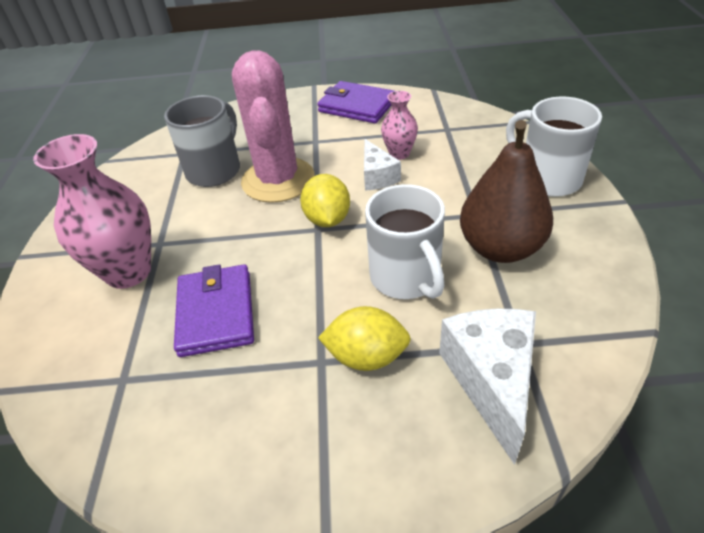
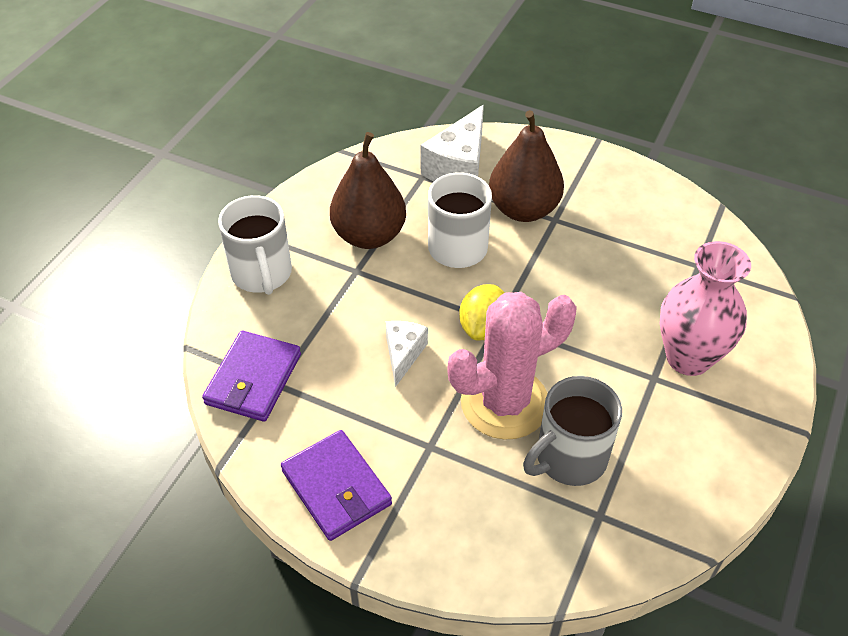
camera: 155 degrees left, 5 degrees up
purple wallet [174,264,254,357] -> purple wallet moved to [202,331,301,422]
pink cactus [232,50,315,203] -> pink cactus turned 45 degrees clockwise [448,292,577,440]
yellow lemon [318,306,411,371] -> brown pear [489,110,564,222]
pink vase [381,91,418,160] -> none

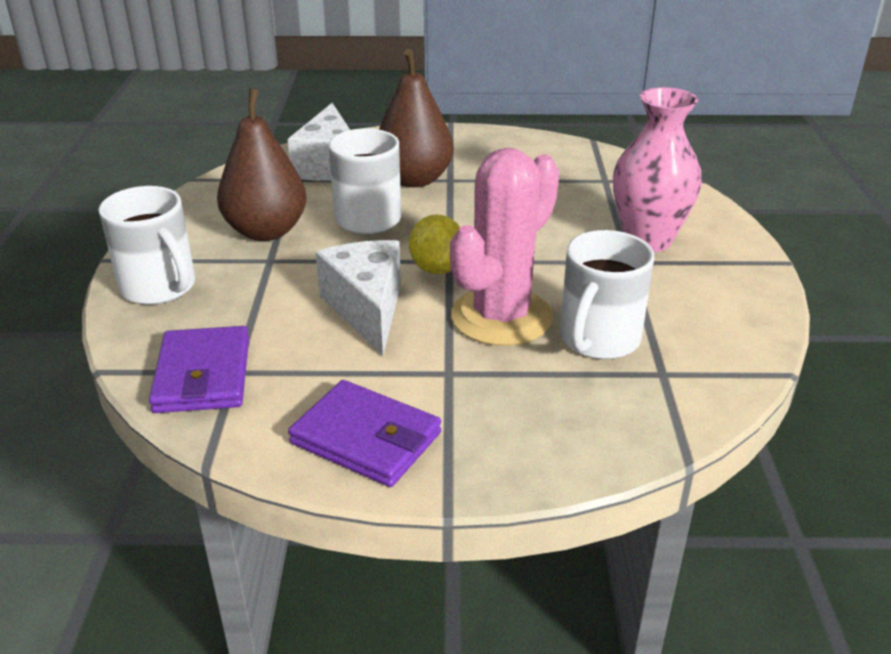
camera: 25 degrees left, 15 degrees down
white cheese [386,321,428,387] -> white cheese [316,240,401,356], size x1.68
grey mug [523,376,622,486] -> white mug [560,230,654,359]

